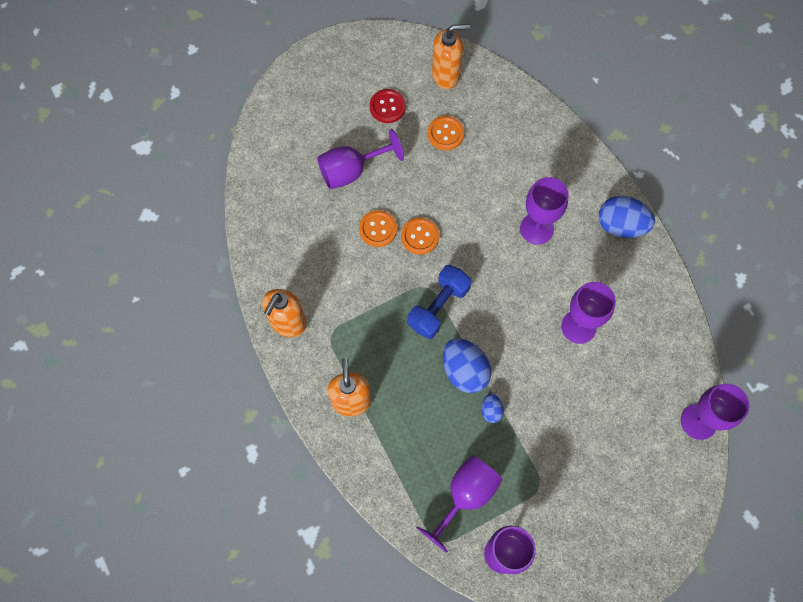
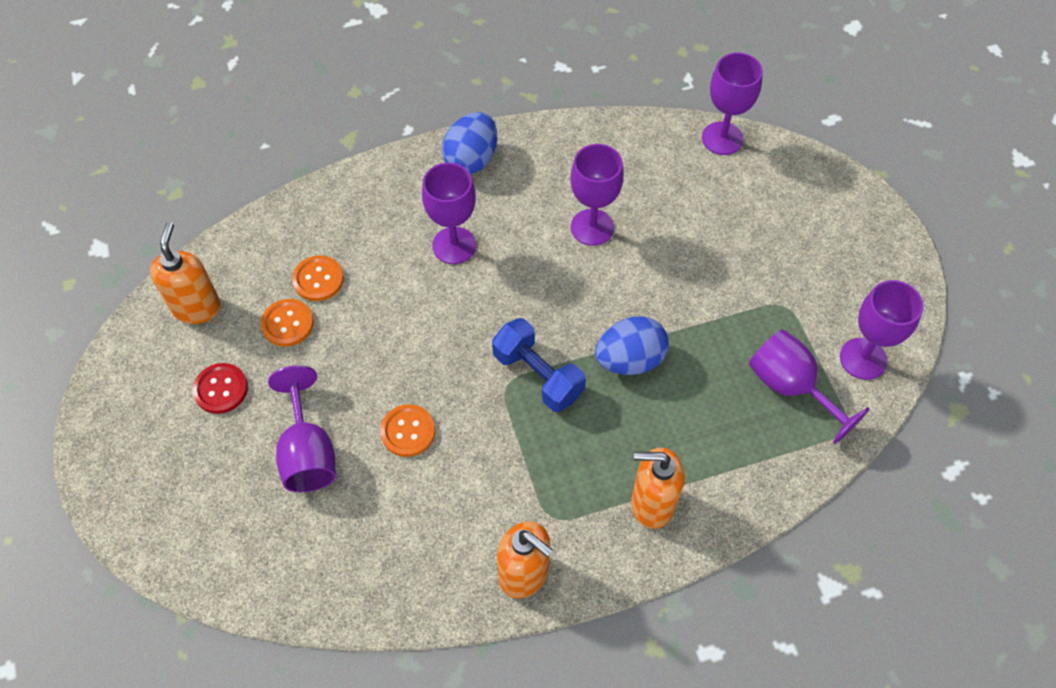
camera: 80 degrees left, 10 degrees down
orange button [401,218,439,255] -> orange button moved to [292,256,344,301]
blue egg [481,393,504,423] -> none

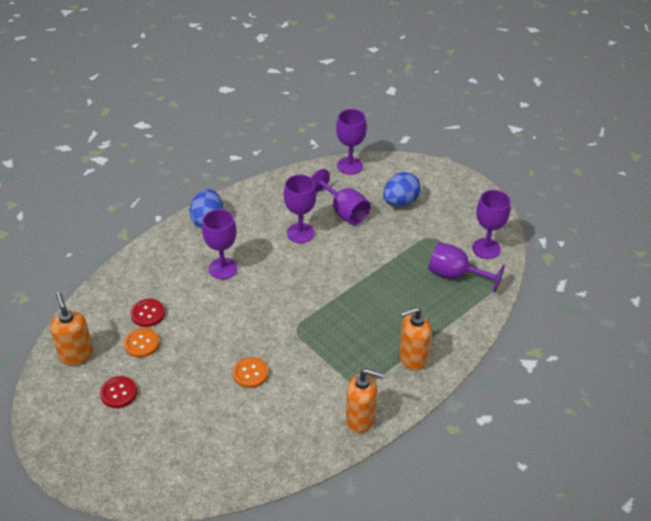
camera: 25 degrees left, 15 degrees down
purple goblet [268,365,336,492] -> purple goblet moved to [311,169,371,225]
orange button [292,256,344,301] -> red button [130,299,165,327]
blue dumbbell [492,318,586,412] -> none
blue egg [595,316,669,375] -> blue egg moved to [383,172,421,207]

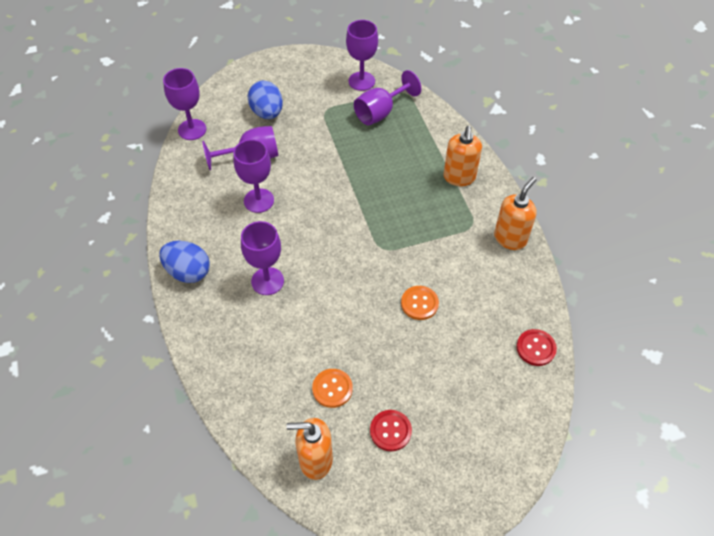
camera: 65 degrees left, 10 degrees up
red button [130,299,165,327] -> red button moved to [516,329,557,366]

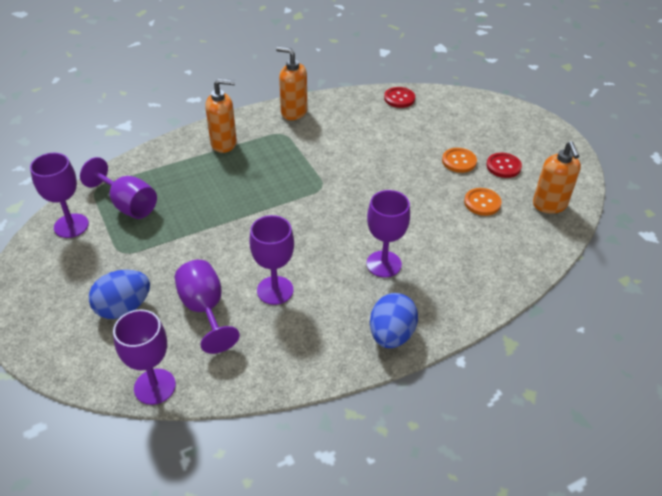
camera: 100 degrees left, 10 degrees down
orange button [401,286,439,320] -> orange button moved to [442,148,477,173]

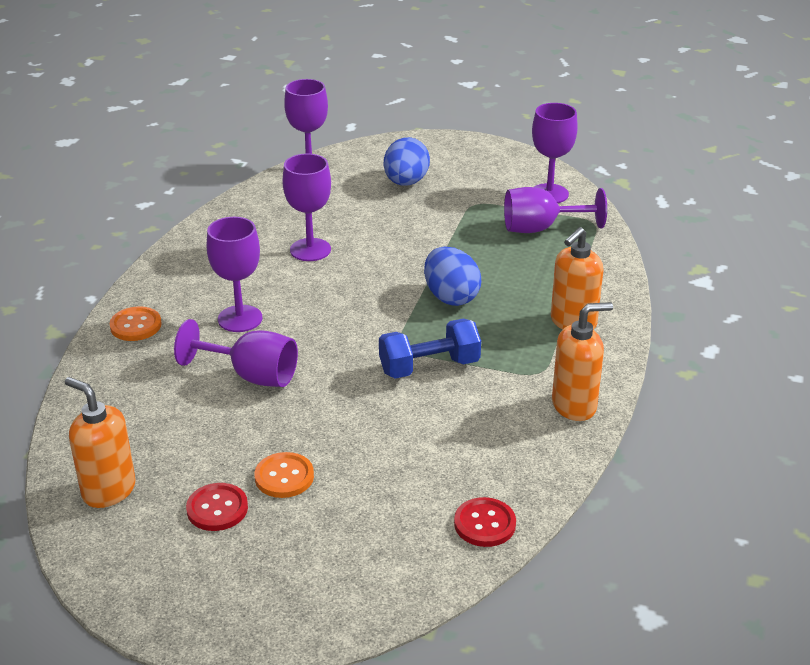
camera: 135 degrees right, 10 degrees down
purple goblet [175,260,240,354] -> purple goblet moved to [174,319,298,387]
blue egg [370,293,418,348] -> blue egg moved to [424,246,481,306]
orange button [464,188,501,216] -> orange button moved to [109,306,162,341]
none -> blue dumbbell [379,319,481,379]

